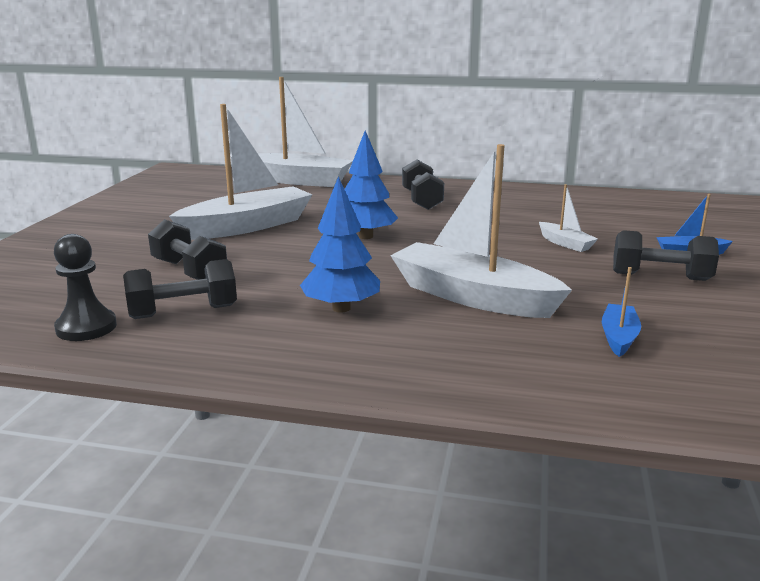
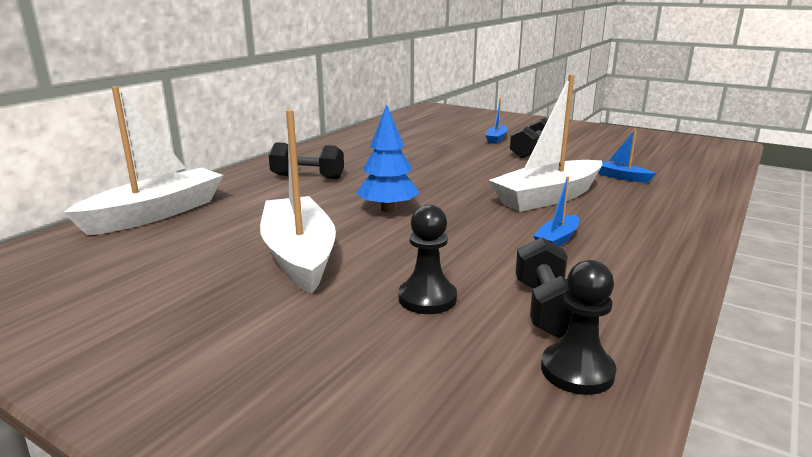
camera: 70 degrees left, 0 degrees up
black dumbbell [148,219,227,280] -> black pawn [399,204,457,314]
blue tree [300,176,380,313] -> blue boat [533,176,579,246]
white boat [539,184,598,252] -> none

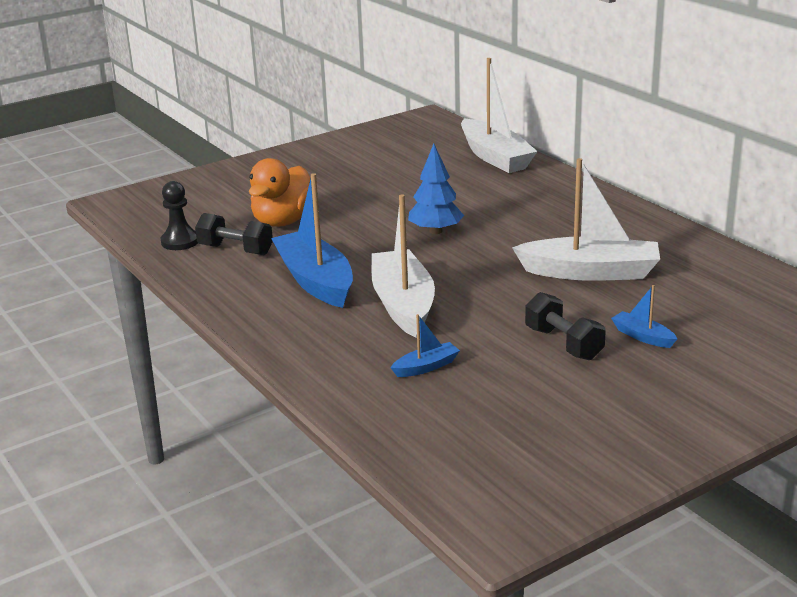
camera: 115 degrees right, 5 degrees up
white boat [260,110,336,294] -> white boat moved to [512,158,660,281]
black dumbbell [269,142,344,179] -> none
black pawn [399,204,457,314] -> orange duck [249,158,311,227]
blue boat [533,176,579,246] -> blue boat [271,173,353,308], size x2.20

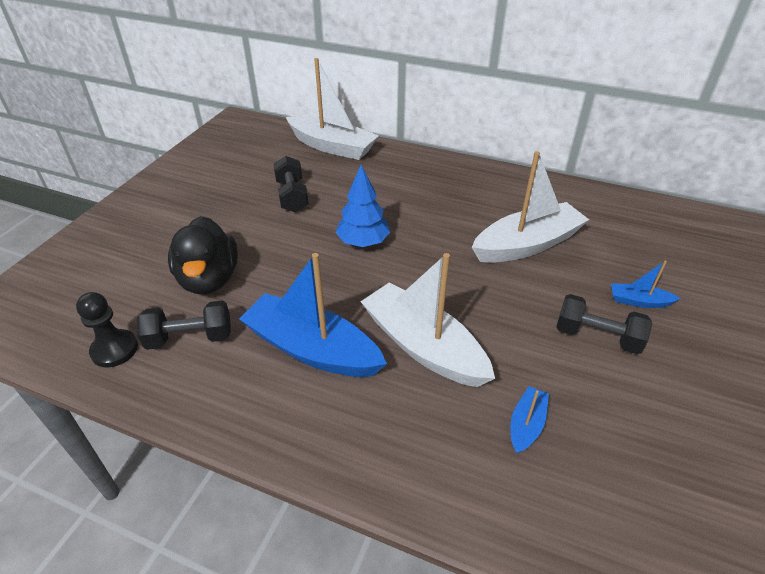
camera: 35 degrees left, 15 degrees up
orange duck [249,158,311,227] -> black duck [168,216,238,294]
none -> black dumbbell [273,156,309,212]

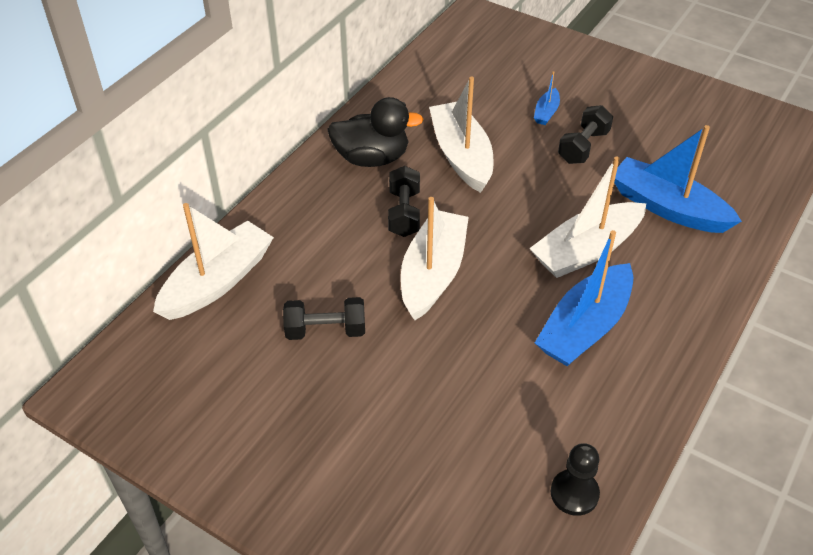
camera: 80 degrees left, 5 degrees up
black dumbbell [137,300,231,350] -> black dumbbell moved to [388,166,420,237]
black duck [168,216,238,294] -> black duck moved to [327,97,424,167]
blue tree [336,165,390,247] -> white boat [401,197,469,320]
blue boat [510,386,549,454] -> blue boat [614,125,742,233], size x2.20

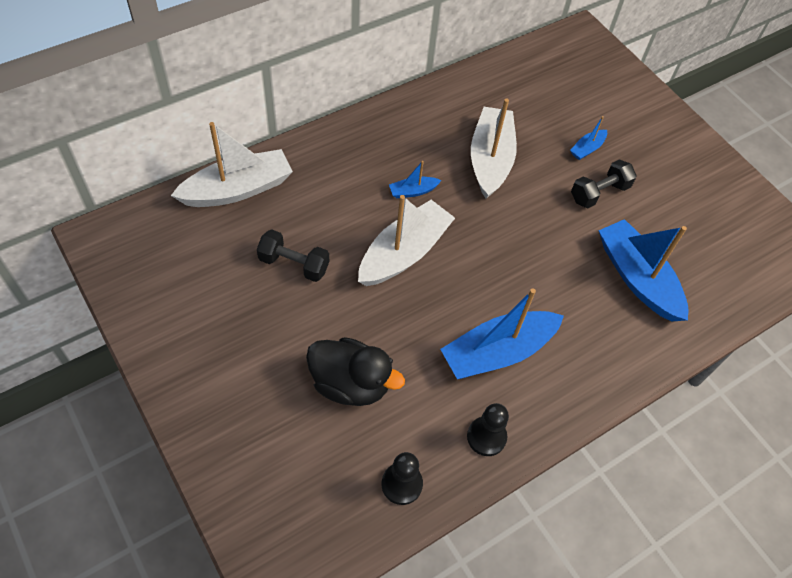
camera: 20 degrees right, 10 degrees up
black duck [327,97,424,167] -> black duck moved to [306,337,405,406]
black dumbbell [388,166,420,237] -> blue boat [389,161,441,198]
white boat [529,156,646,278] -> none
none -> black pawn [467,403,509,456]

